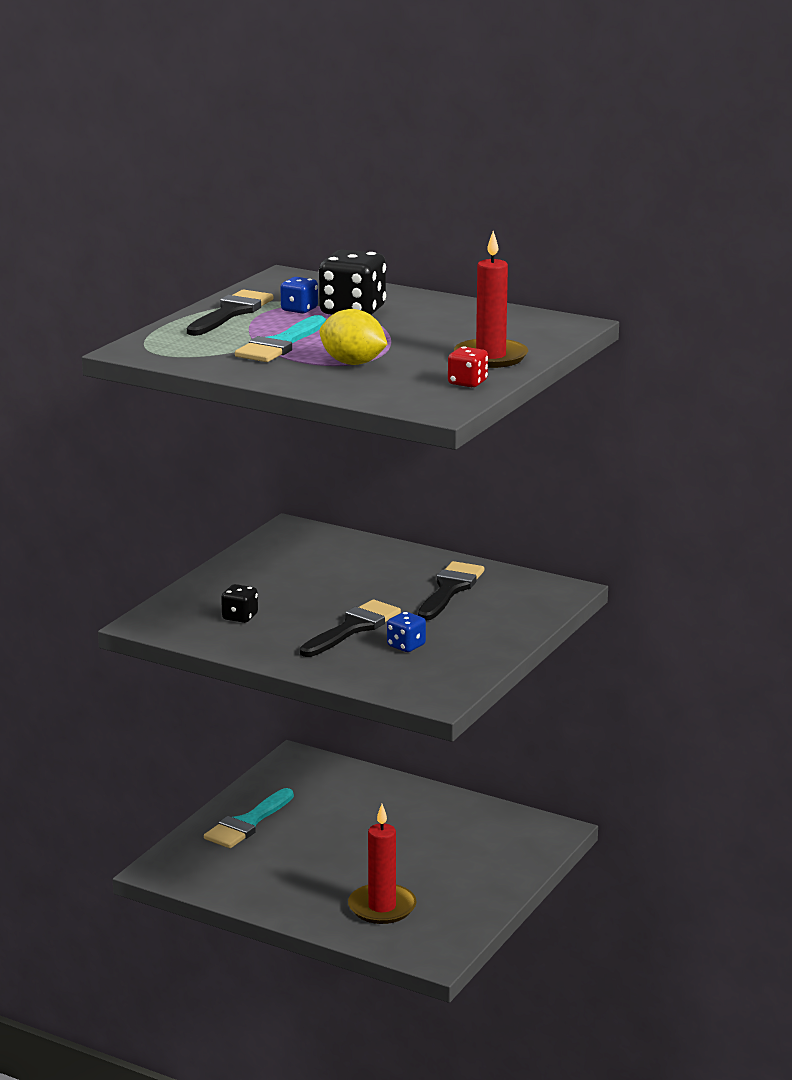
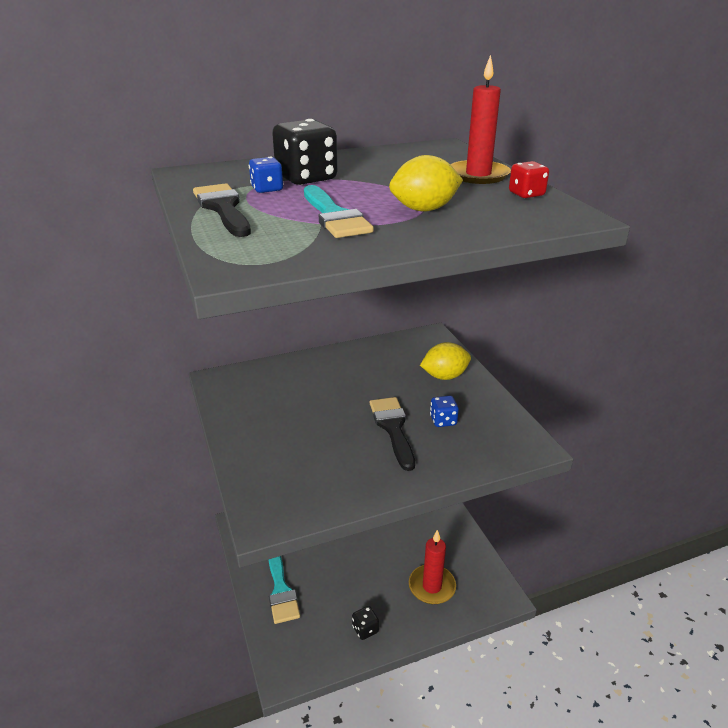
camera: 50 degrees left, 10 degrees up
black dice [221,584,258,623] -> black dice moved to [352,606,379,640]
black brush [418,561,484,621] -> none
none -> yellow lemon [420,342,471,380]

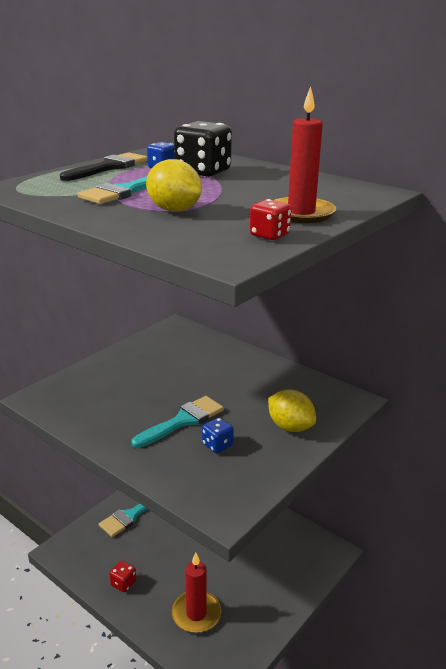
camera: 60 degrees right, 5 degrees down
black dice [352,606,379,640] -> red dice [110,561,136,592]
black brush [370,397,415,471] -> turquoise brush [132,396,224,448]

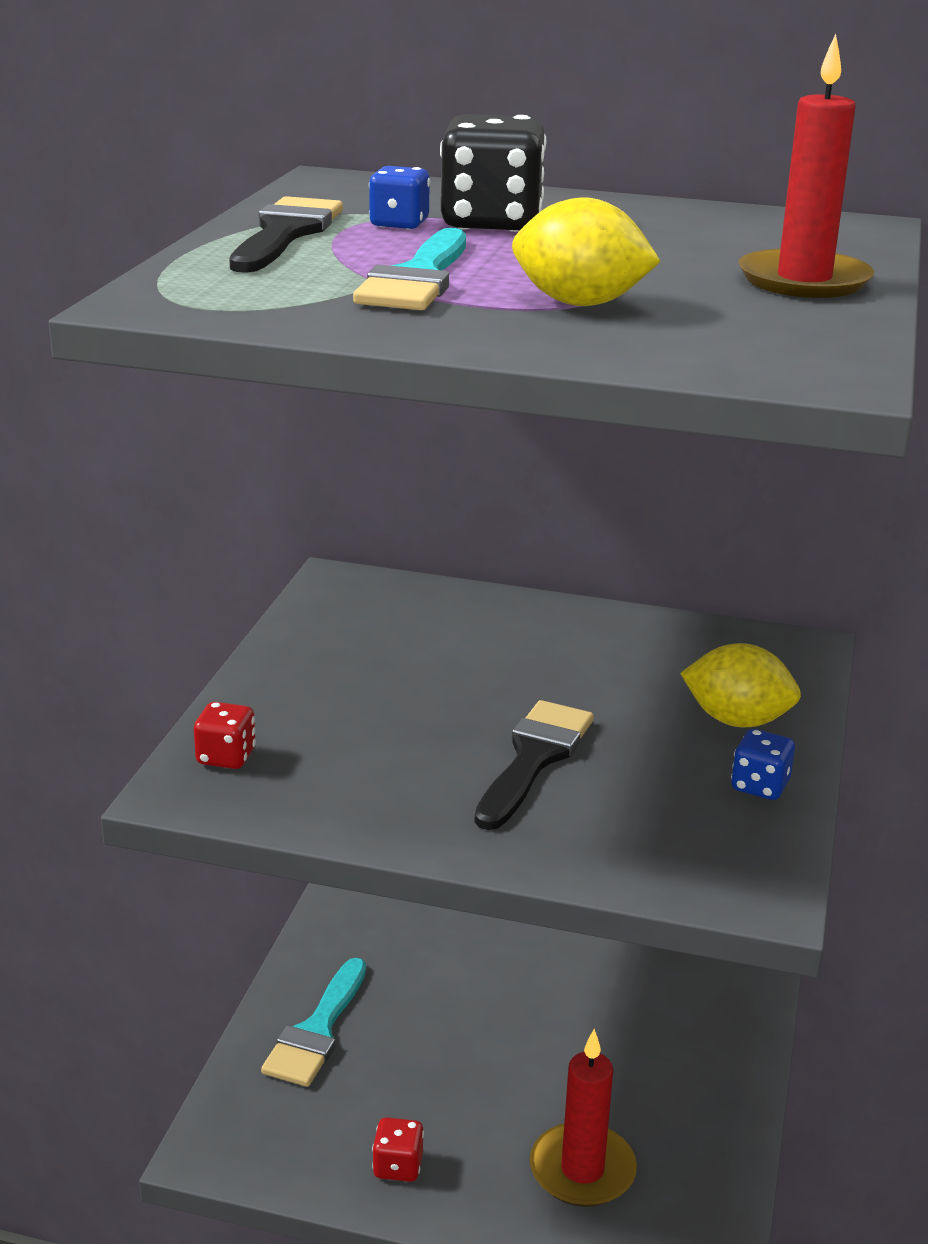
camera: 25 degrees left, 0 degrees up
turquoise brush [132,396,224,448] -> black brush [475,700,594,830]
blue dice [202,418,234,453] -> blue dice moved to [731,729,795,800]
red dice [250,199,291,240] -> red dice moved to [194,702,256,769]

